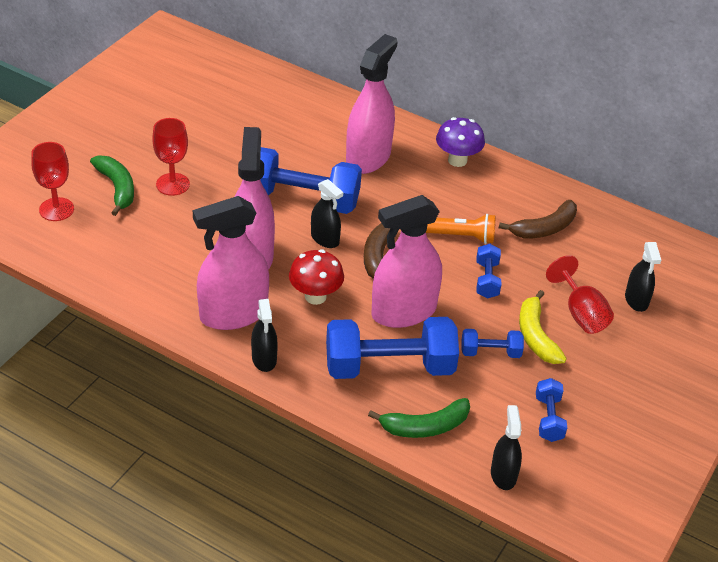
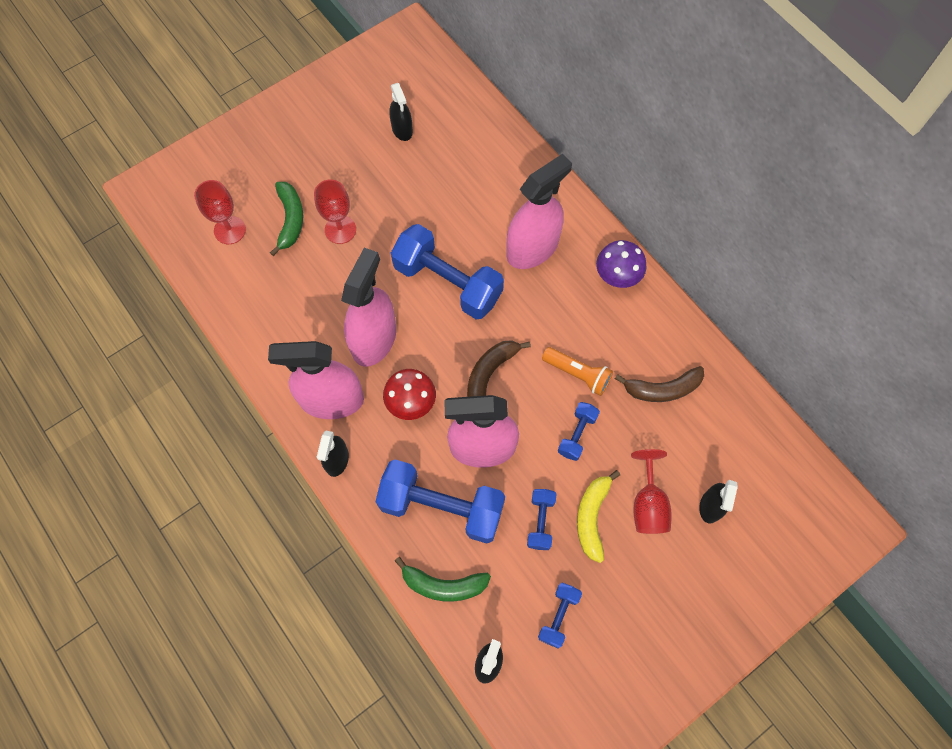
camera: 25 degrees right, 25 degrees up
black spray bottle [311,179,343,248] -> black spray bottle moved to [389,83,413,141]
blue dumbbell [462,329,524,358] -> blue dumbbell turned 75 degrees clockwise [527,489,556,550]

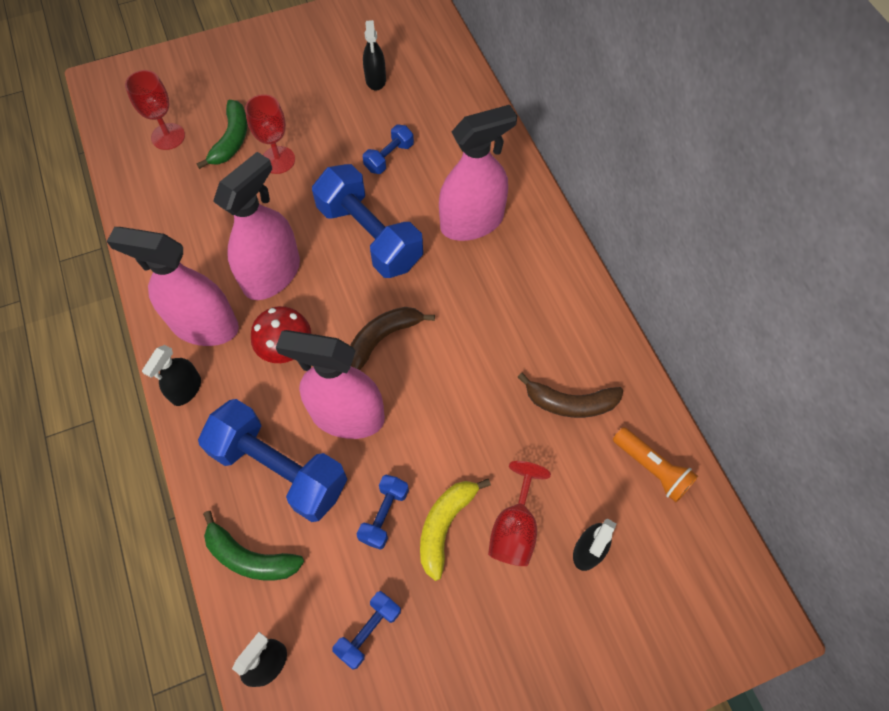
camera: 15 degrees right, 5 degrees down
orange flashlight [542,347,613,396] -> orange flashlight moved to [613,427,698,502]
blue dumbbell [558,402,600,461] -> blue dumbbell moved to [363,125,414,174]
purple mushroom [596,240,646,288] -> none

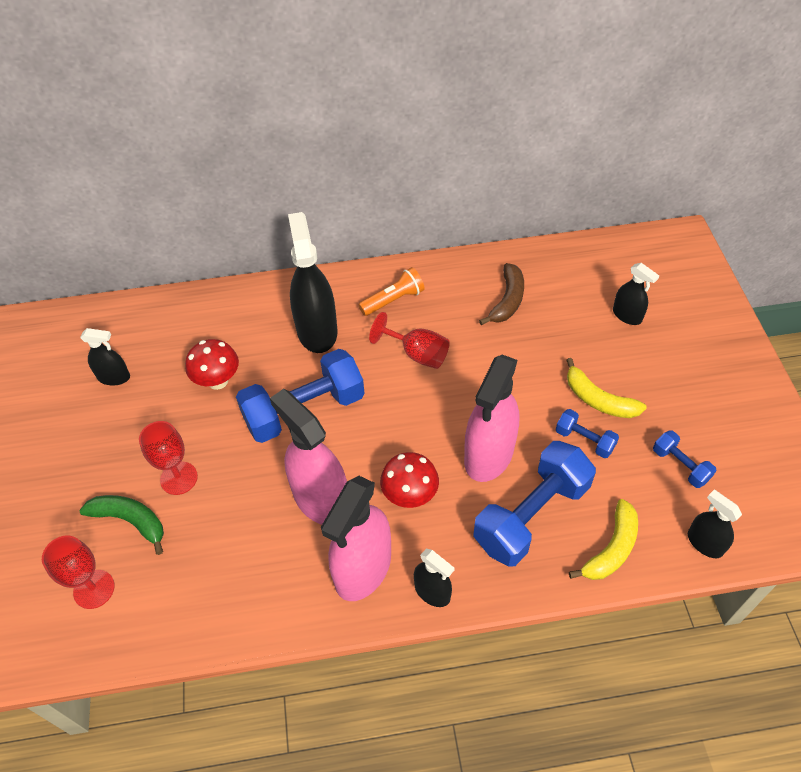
camera: 75 degrees left, 10 degrees down
green banana [203,511,304,580] -> yellow banana [569,499,638,580]
brown banana [350,307,435,370] -> none
blue dumbbell [363,125,414,174] -> red mushroom [185,339,239,390]
pink spray bottle [439,105,517,241] -> black spray bottle [288,212,338,353]
red goblet [488,461,551,566] -> red goblet moved to [369,312,450,369]
orange flashlight [613,427,698,502] -> orange flashlight moved to [358,267,425,316]

